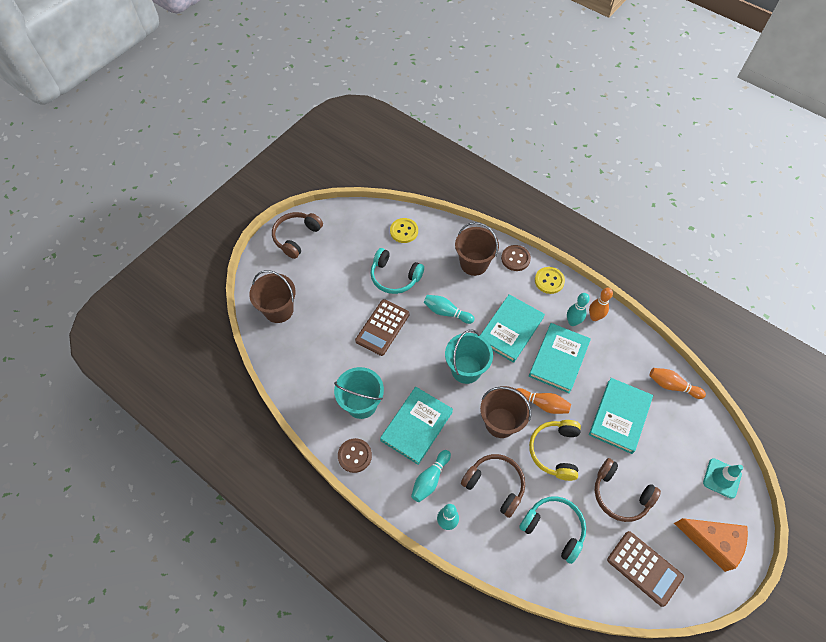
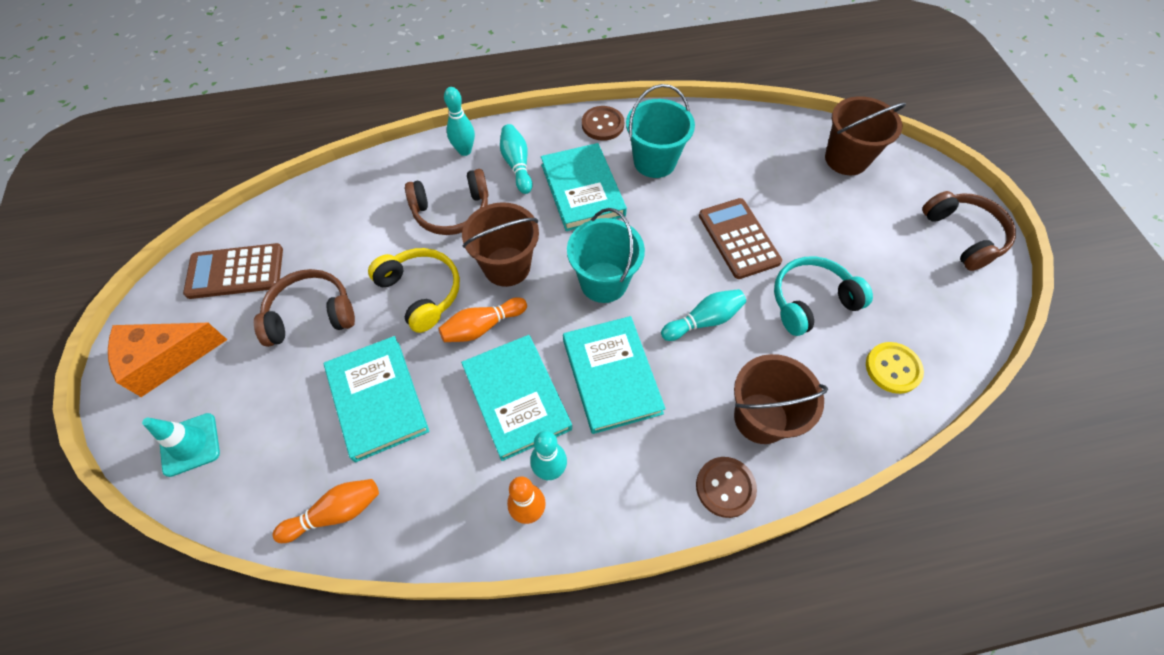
camera: 130 degrees right, 0 degrees up
turquoise headphones [519,496,586,564] -> none
yellow button [535,267,565,294] -> none

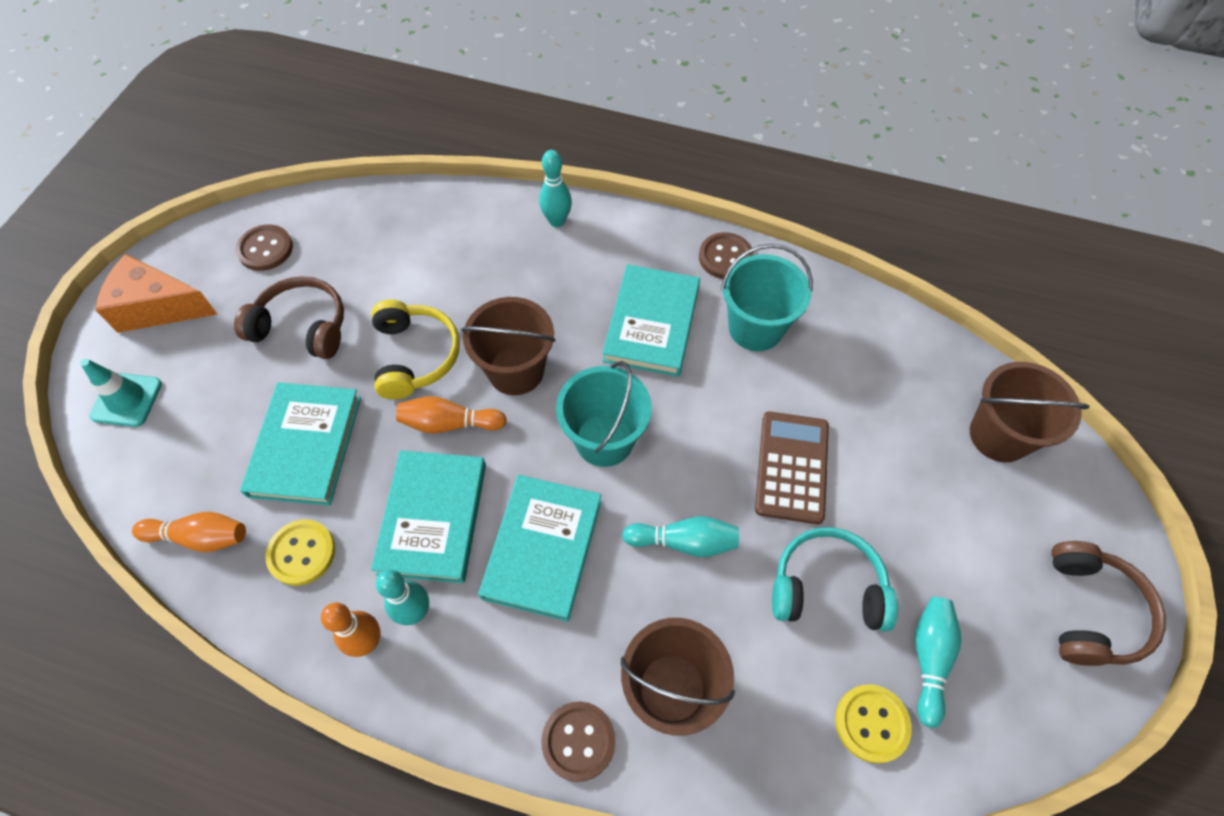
camera: 30 degrees right, 0 degrees up
brown calculator [183,243,283,299] -> brown button [236,224,293,271]
brown headphones [405,169,489,235] -> none
turquoise bowling pin [500,124,533,194] -> turquoise bowling pin moved to [915,597,962,728]
none -> yellow button [266,520,335,586]

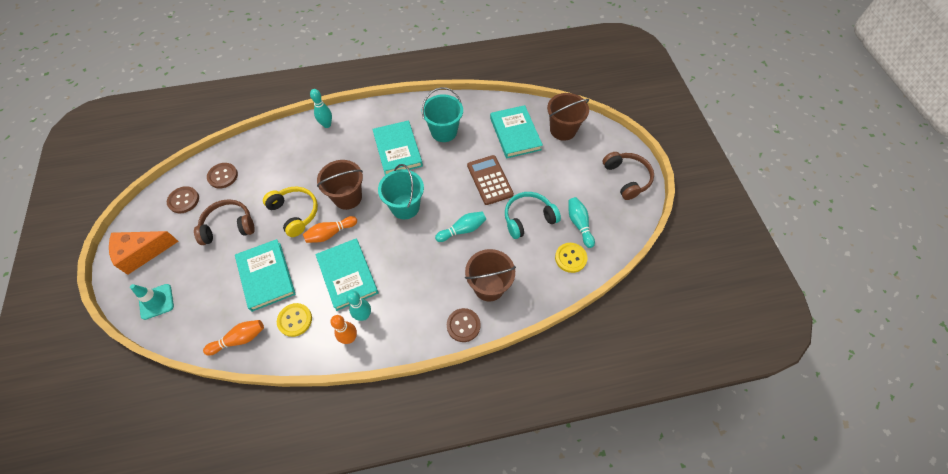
camera: 30 degrees left, 0 degrees up
turquoise book [478,475,602,622] -> turquoise book moved to [490,105,543,159]
brown button [699,232,754,279] -> brown button moved to [207,163,238,188]

